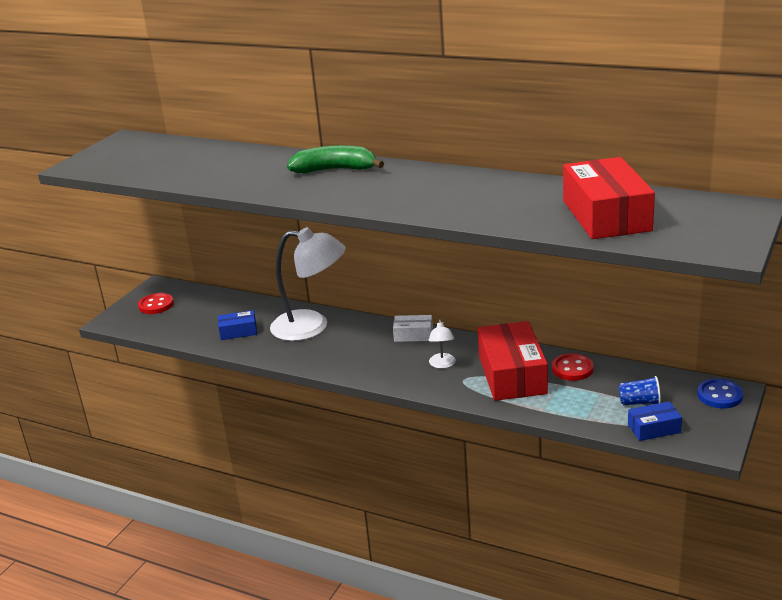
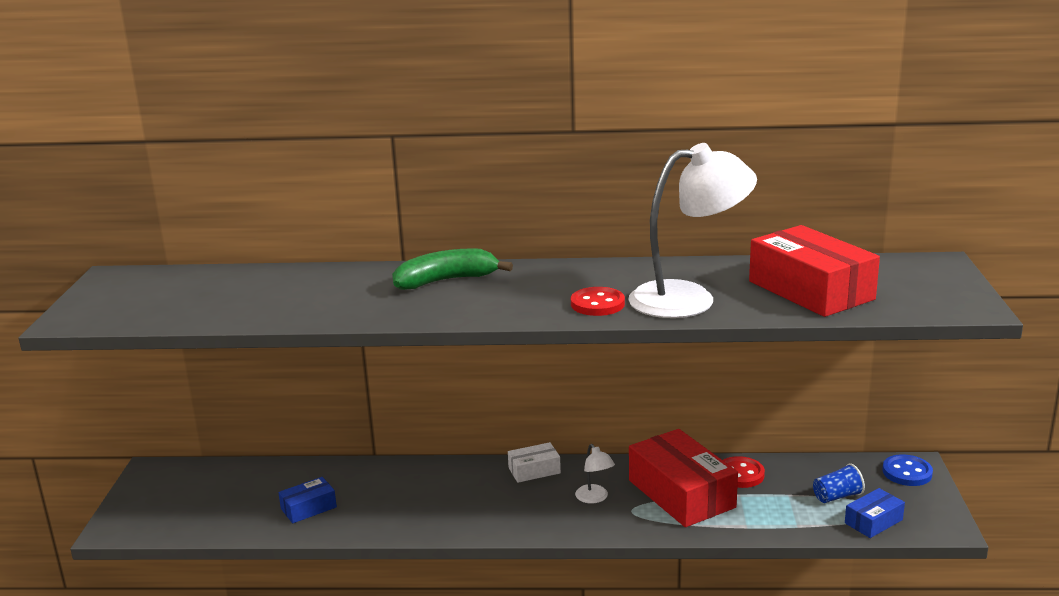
camera: 25 degrees left, 5 degrees down
red button [138,293,174,314] -> red button moved to [571,287,625,316]
white lamp [270,227,346,341] -> white lamp moved to [628,143,757,318]

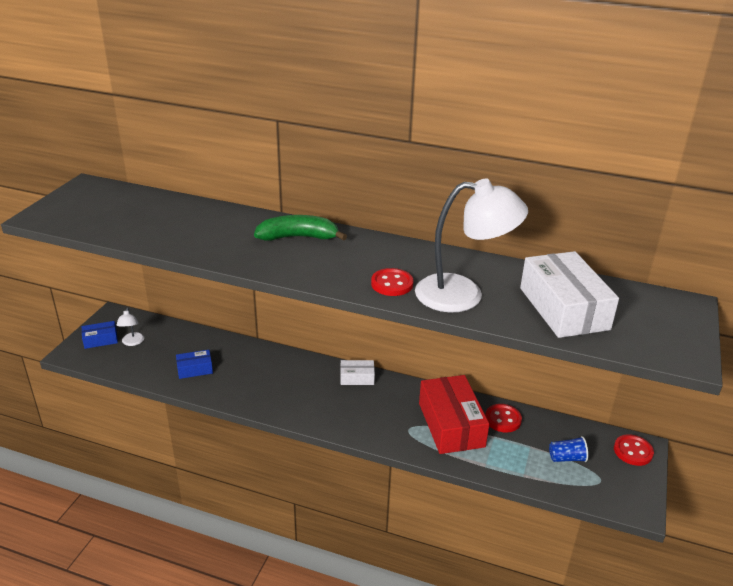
camera: 15 degrees right, 10 degrees up
white lamp [575,444,615,504] -> white lamp moved to [117,308,144,346]
red box [749,225,880,317] -> white box [520,251,619,338]
blue box [845,488,905,538] -> blue box moved to [82,321,118,349]
blue button [882,454,933,486] -> red button [614,434,654,466]

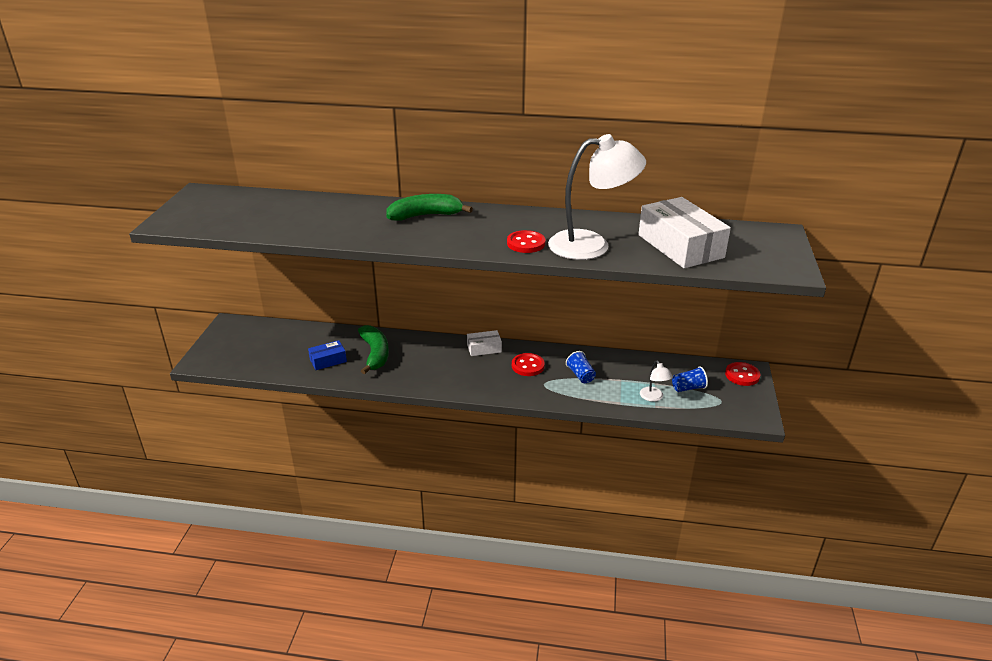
camera: 10 degrees left, 0 degrees up
blue box [82,321,118,349] -> none
white lamp [117,308,144,346] -> white lamp moved to [640,361,673,402]
red box [419,375,489,454] -> blue cup [566,351,596,383]
red button [485,404,522,433] -> red button moved to [512,353,545,376]
none -> green banana [358,325,389,374]

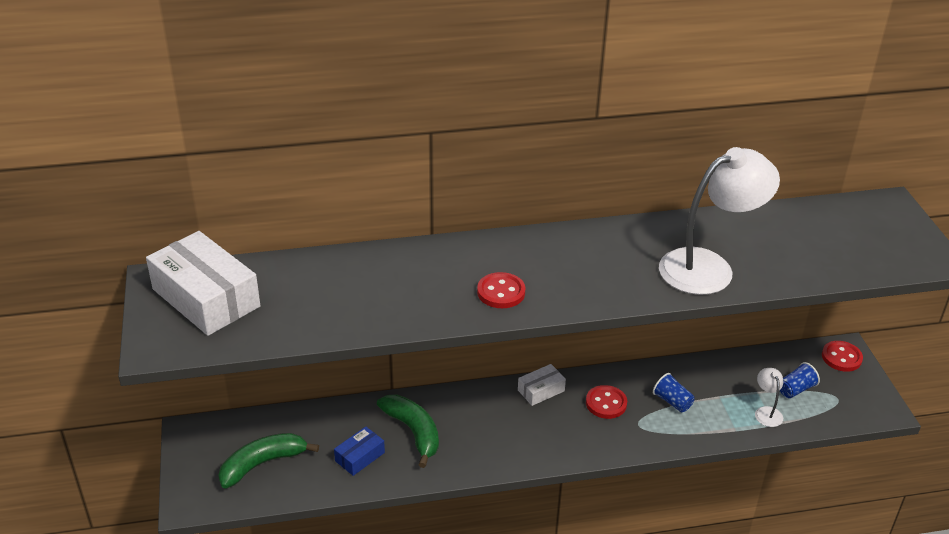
camera: 20 degrees left, 5 degrees up
green banana [386,194,473,221] -> green banana moved to [218,433,319,488]
red button [507,230,545,253] -> red button moved to [477,272,526,308]
white box [638,197,731,268] -> white box moved to [146,231,261,336]
white lamp [640,361,673,402] -> white lamp turned 150 degrees counterclockwise [755,368,783,427]

